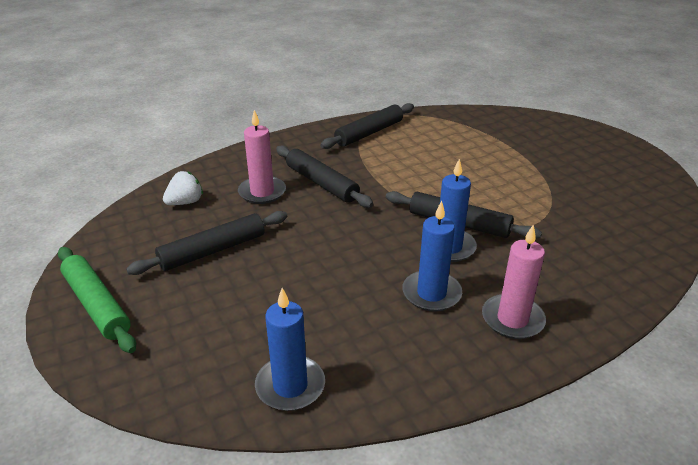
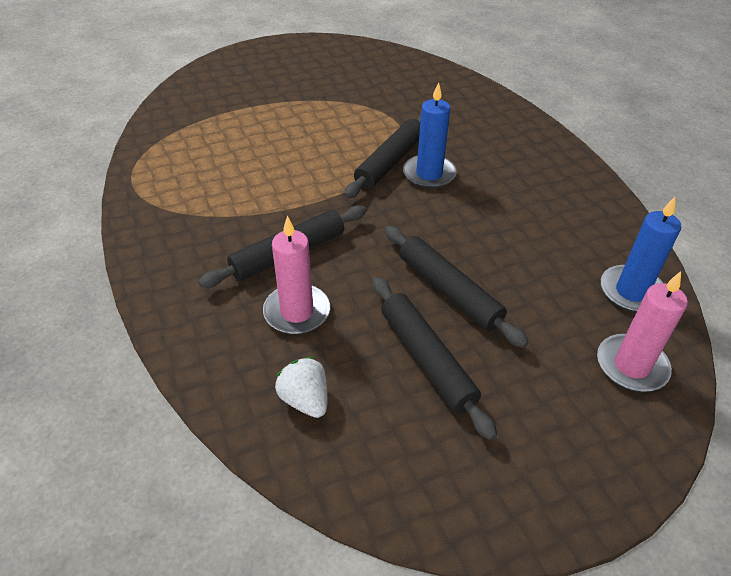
camera: 85 degrees left, 10 degrees up
green rolling pin [58,247,136,353] -> none
black rolling pin [320,103,414,149] -> black rolling pin moved to [385,226,529,348]
blue candle [402,201,462,311] -> none
pink candle [482,224,546,339] -> pink candle moved to [597,271,688,392]

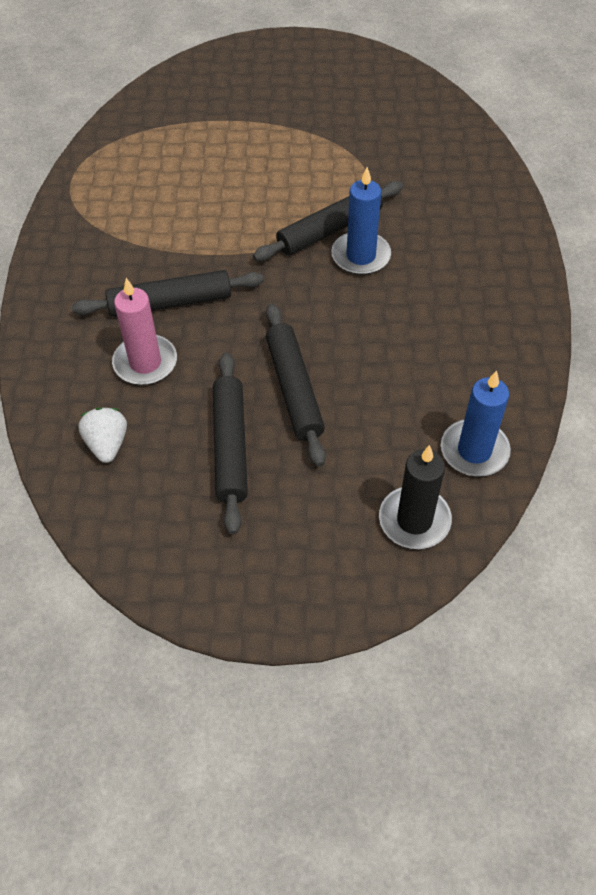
camera: 25 degrees right, 10 degrees up
pink candle [597,271,688,392] -> black candle [379,445,452,549]

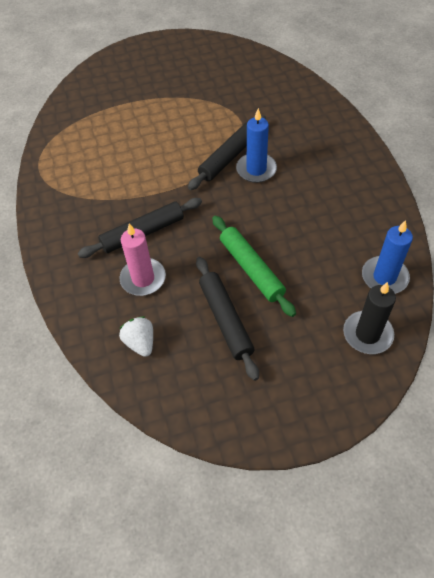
camera: 15 degrees left, 0 degrees up
black rolling pin [266,303,326,467] -> green rolling pin [212,216,296,317]

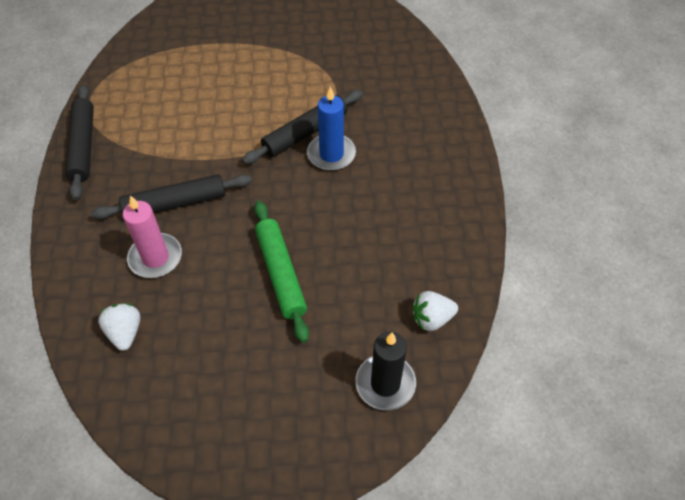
camera: 10 degrees right, 0 degrees up
black rolling pin [196,257,259,381] -> black rolling pin moved to [65,85,94,200]
blue candle [362,220,413,294] -> white strawberry [412,291,458,331]

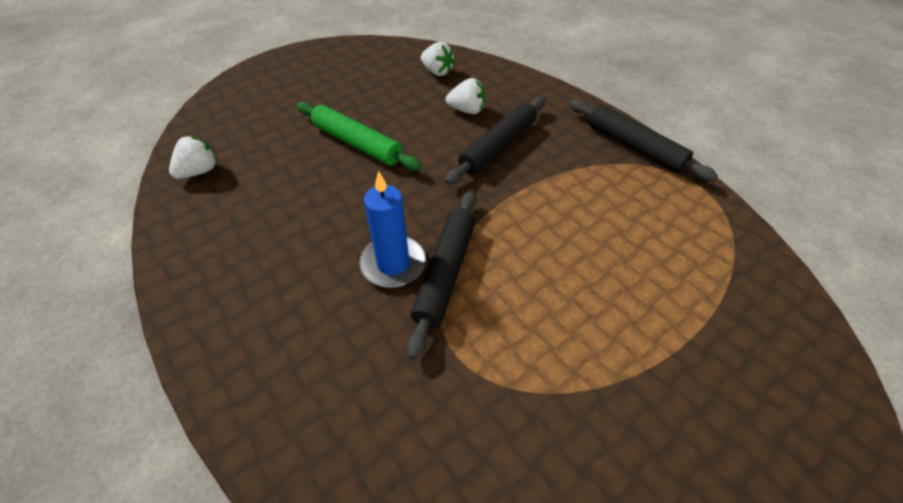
camera: 145 degrees right, 5 degrees down
pink candle [123,195,182,278] -> white strawberry [446,78,486,114]
black candle [356,332,416,410] -> none

